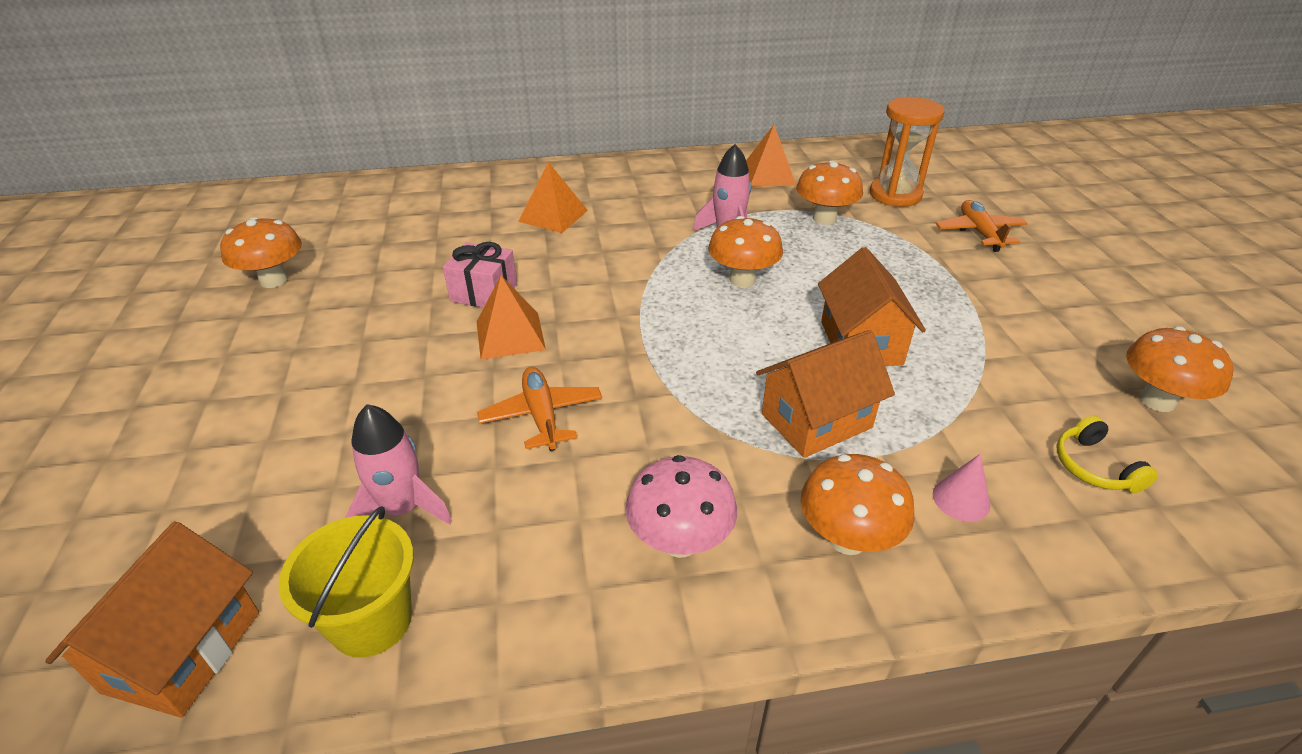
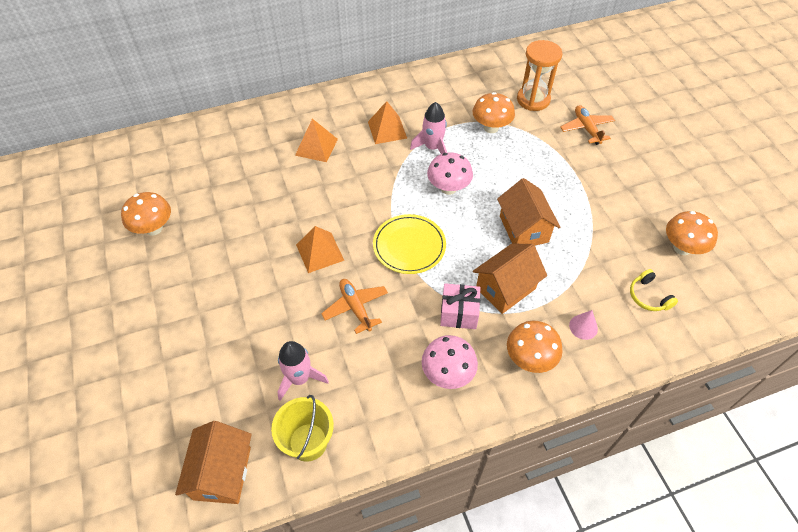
camera: 10 degrees left, 15 degrees up
pink gift [443,242,517,308] -> pink gift moved to [440,283,480,329]
orange mushroom [708,216,783,287] -> pink mushroom [427,152,473,195]
orange pyramid [746,125,796,187] -> orange pyramid moved to [368,101,407,144]
none -> yellow plate [373,214,446,274]

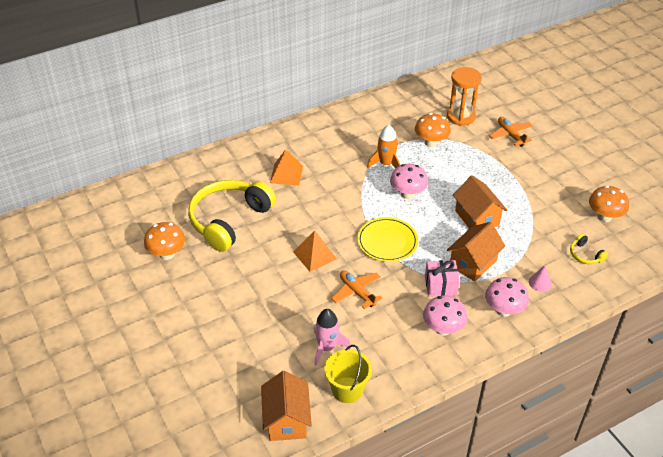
camera: 10 degrees left, 10 degrees down
orange pyramid [368,101,407,144] -> none
pink rocket [410,102,447,154] -> orange rocket [367,125,400,168]
orange mushroom [507,321,563,373] -> pink mushroom [485,277,529,317]
none -> yellow headphones [188,180,276,252]

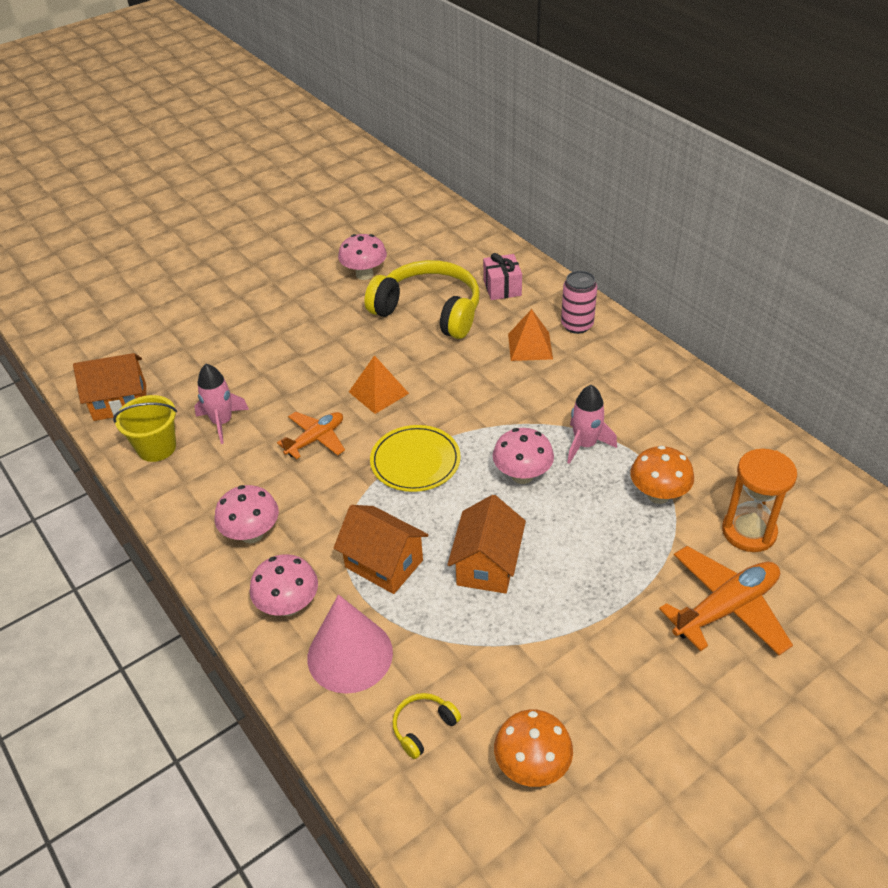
camera: 85 degrees right, 0 degrees up
orange mushroom [144,222,185,260] -> pink mushroom [338,234,387,280]
orange rocket [367,125,400,168] -> pink rocket [567,385,617,464]
pink gift [425,260,460,297] -> pink gift moved to [483,253,522,300]
orange house [453,175,508,229] -> orange house turned 45 degrees counterclockwise [447,495,526,594]
orange plane [489,117,532,147] -> orange plane [659,546,793,655], size x1.56
pink cone [529,265,552,292] -> pink cone [307,595,393,694], size x2.25
none -> pink can [561,271,597,334]

